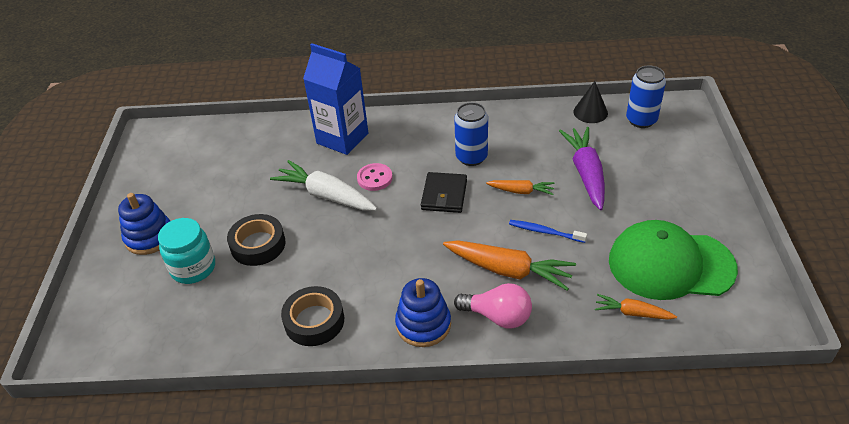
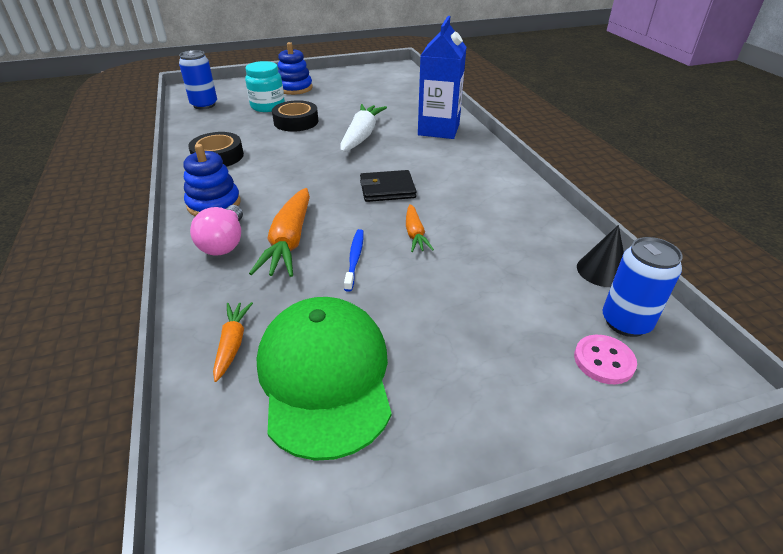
camera: 70 degrees right, 5 degrees down
pink button [357,163,393,191] -> pink button moved to [574,335,637,384]
blue can [454,102,488,166] -> blue can moved to [179,50,217,109]
purple carrot [559,127,605,210] -> none

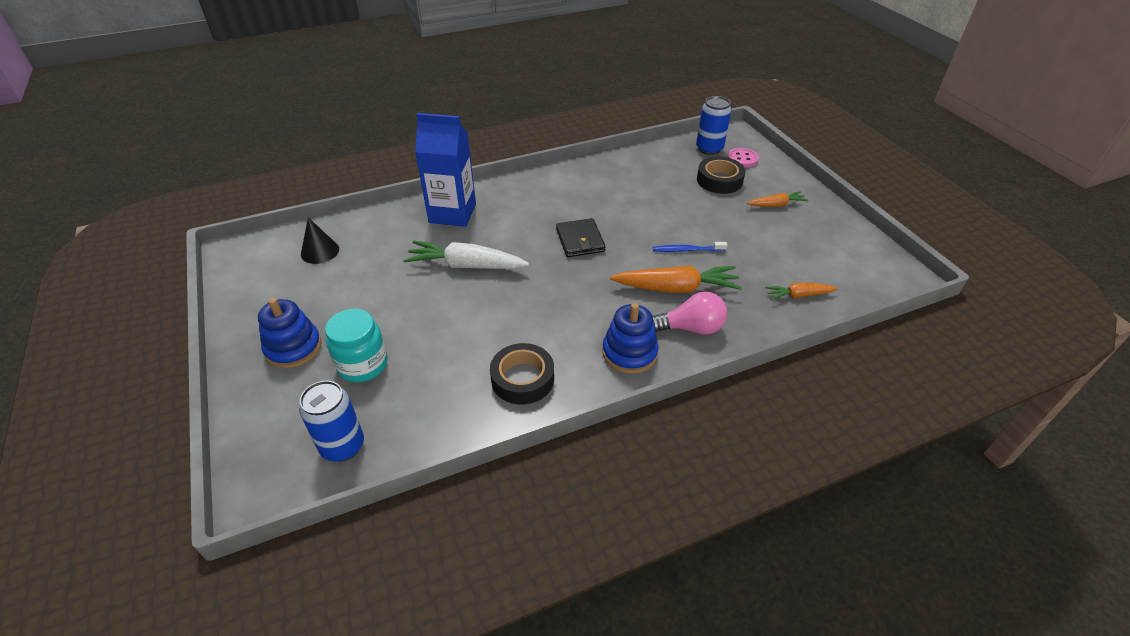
camera: 95 degrees left, 5 degrees up
green cap [256,297,392,461] -> none
black tape [272,100,318,132] -> black tape moved to [697,156,745,194]
orange carrot [406,204,434,252] -> orange carrot moved to [747,191,808,207]
black cone [577,225,624,287] -> black cone moved to [301,218,339,264]

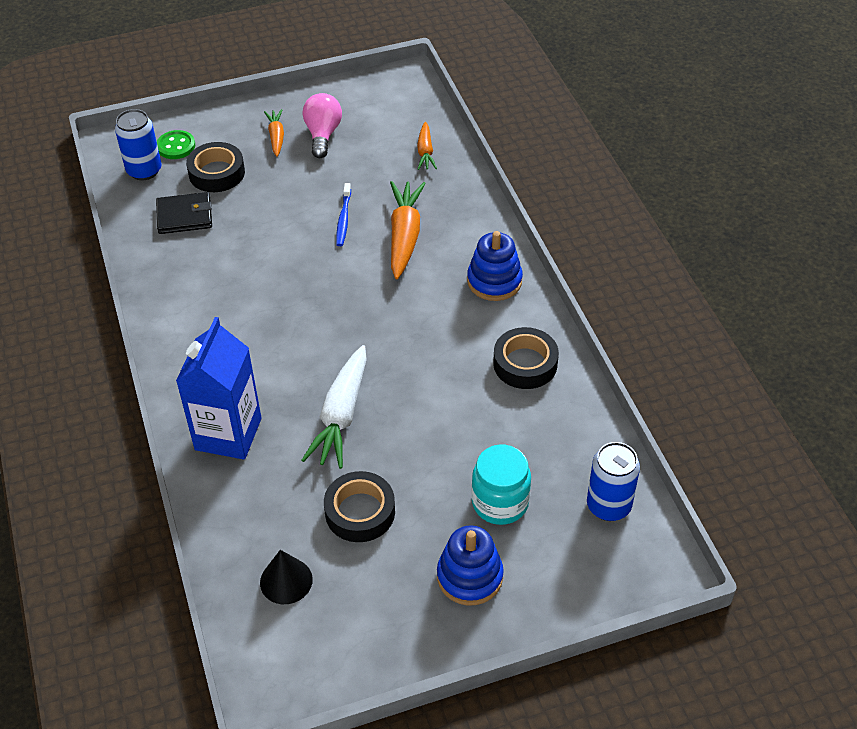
camera: 85 degrees left, 5 degrees up
black wallet [556,218,606,257] -> black wallet moved to [156,192,212,234]
pink light bulb [652,292,727,335] -> pink light bulb moved to [303,93,342,158]
pink button [727,148,759,168] -> green button [157,130,195,159]
none -> black tape [324,471,395,542]

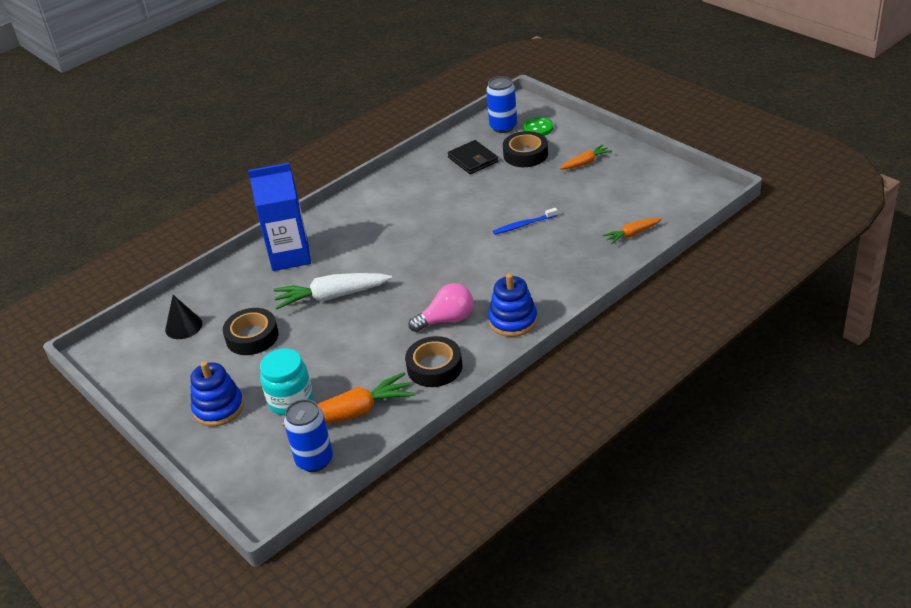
camera: 70 degrees right, 10 degrees down
pink light bulb [303,93,342,158] -> pink light bulb moved to [408,283,474,332]
orange carrot [390,181,426,279] -> orange carrot moved to [282,372,415,426]

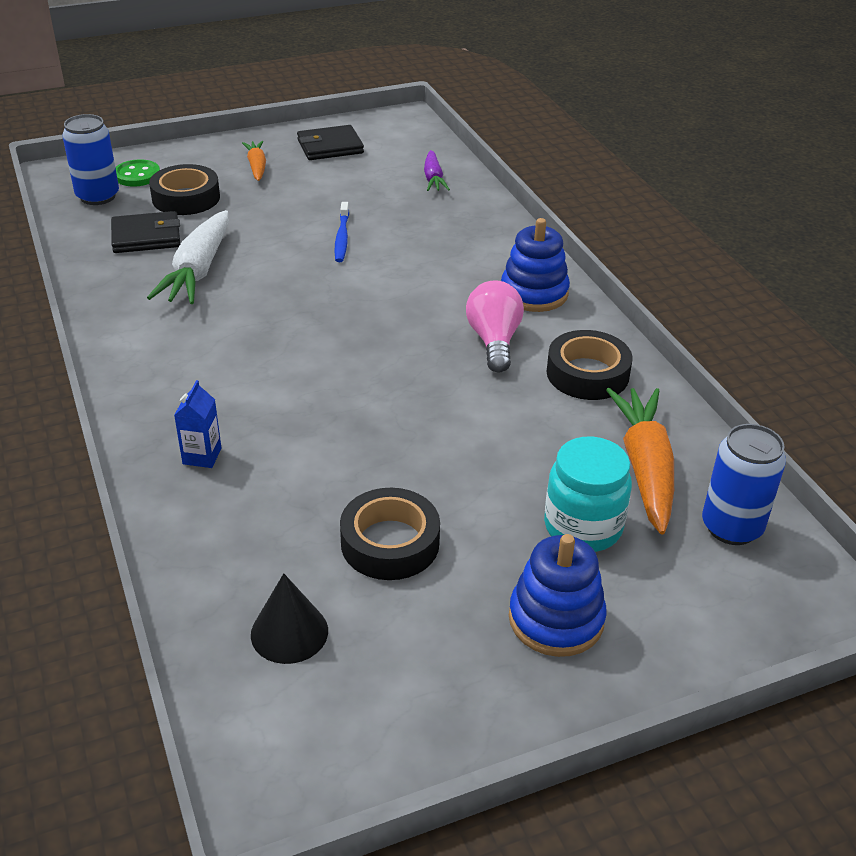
camera: 75 degrees left, 0 degrees up
blue carton [248,163,311,271] -> blue carton [174,380,222,468], size x0.42
white carrot [273,273,392,309] -> white carrot moved to [147,210,229,304]
orange carrot [602,218,662,244] -> purple carrot [424,150,450,191]
none -> black wallet [297,125,364,160]

